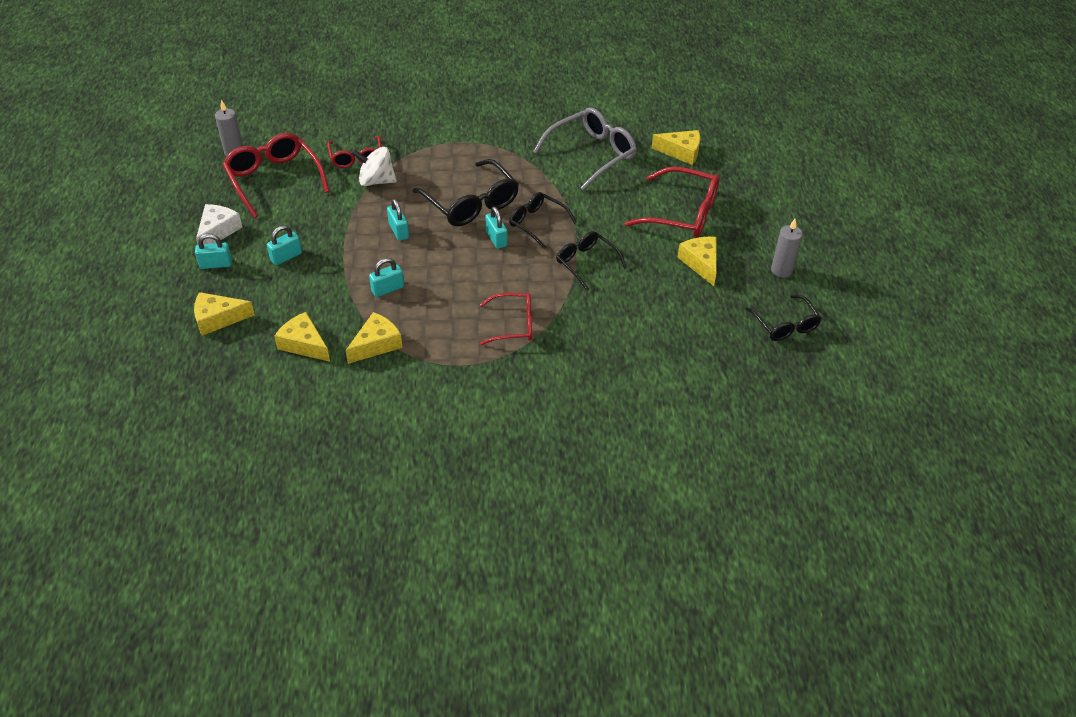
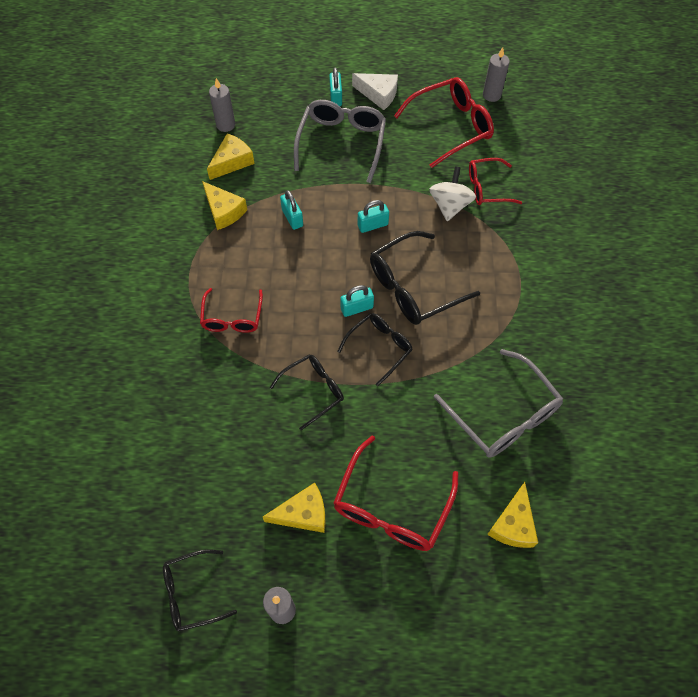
camera: 95 degrees right, 15 degrees up
yellow cheese [194,292,255,336] -> none
turquoise padlock [267,225,302,265] -> grey glasses [294,100,386,183]
none -> grey candle [209,78,235,132]

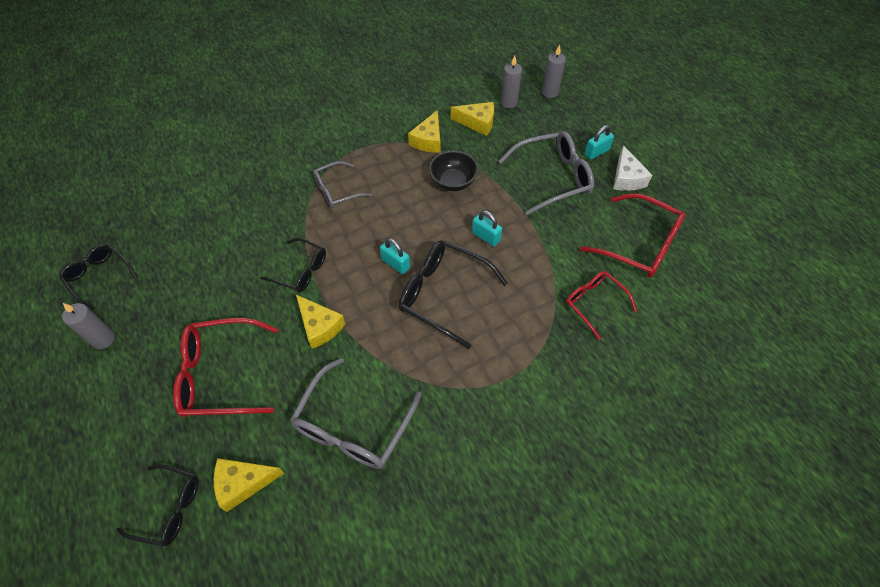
camera: 60 degrees right, 5 degrees down
red glasses [200,288,263,333] -> grey glasses [313,161,372,208]
yellow cheese [263,482,326,533] -> yellow cheese moved to [296,295,345,349]
turquoise padlock [280,190,303,230] -> black bowl [429,151,478,191]
black glasses [337,313,413,386] -> black glasses moved to [116,464,199,546]
white spinning top [429,166,476,221] -> none
grey candle [483,47,510,102] -> grey candle moved to [542,45,566,98]

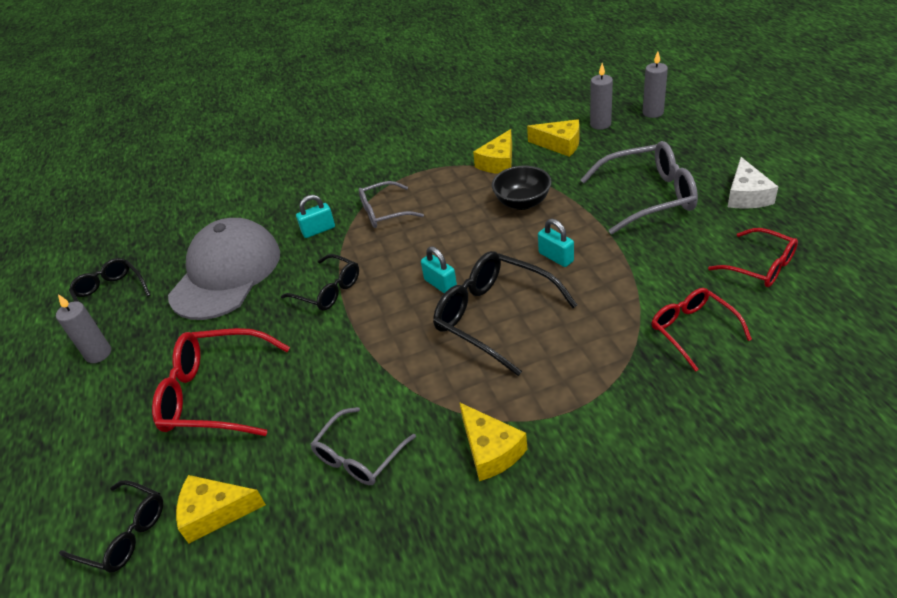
camera: 15 degrees right, 15 degrees down
grey glasses [290,358,421,469] -> grey glasses [310,407,416,485], size x0.62
yellow cheese [296,295,345,349] -> yellow cheese moved to [459,402,527,481]
red glasses [580,193,686,278] -> red glasses [708,228,798,287], size x0.62
turquoise padlock [584,125,614,160] -> turquoise padlock moved to [296,195,335,238]
none -> grey cap [168,218,280,320]

